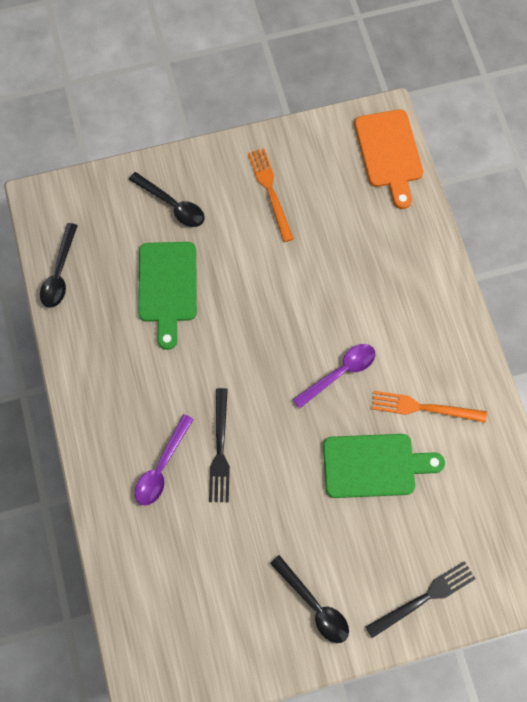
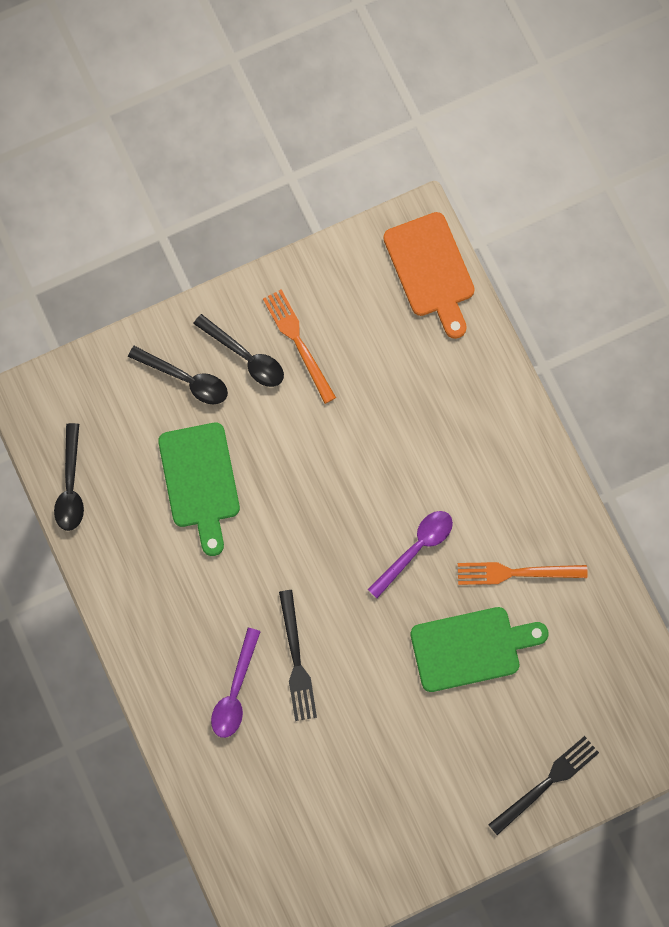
camera: 10 degrees left, 5 degrees up
black spoon [270,555,349,643] -> black spoon moved to [193,314,284,387]

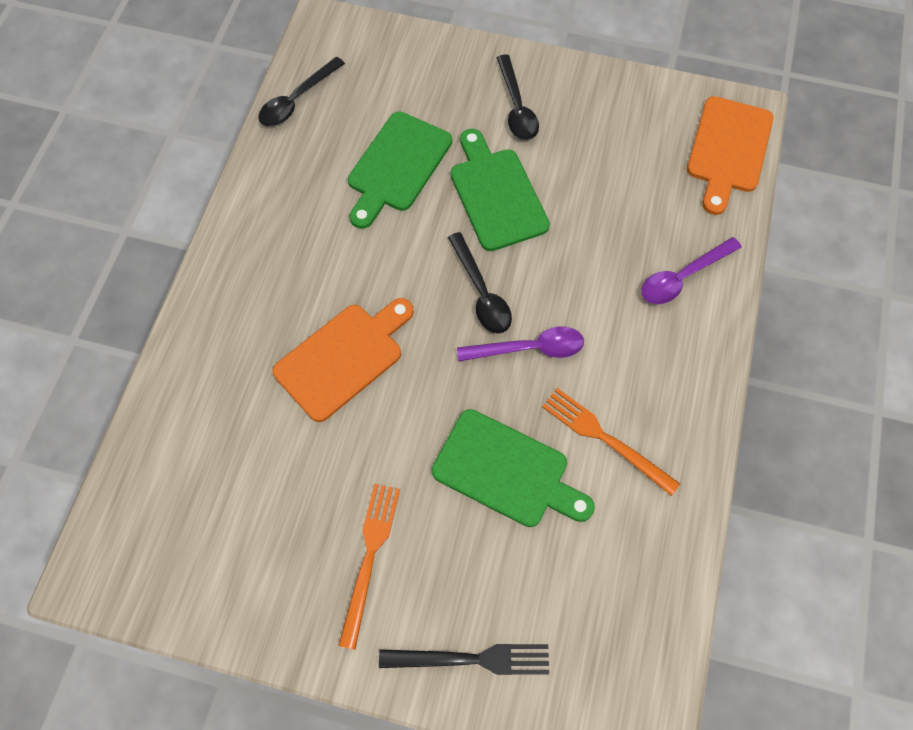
camera: 40 degrees right, 10 degrees down
black spoon [128,346,228,405] -> black spoon moved to [448,232,512,334]
purple spoon [211,628,261,738] -> purple spoon moved to [641,237,742,304]
orange fork [263,289,336,404] -> orange fork moved to [338,484,400,650]
black fork [279,590,317,721] -> orange cutting board [273,298,414,422]
none -> green cutting board [451,129,550,251]

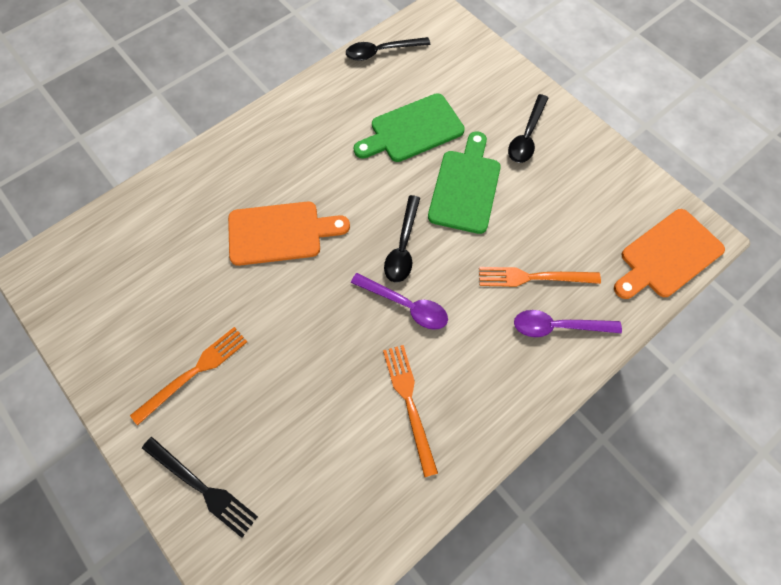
camera: 35 degrees right, 0 degrees up
green cutting board [432,409,595,527] -> none
none -> orange fork [479,267,601,287]

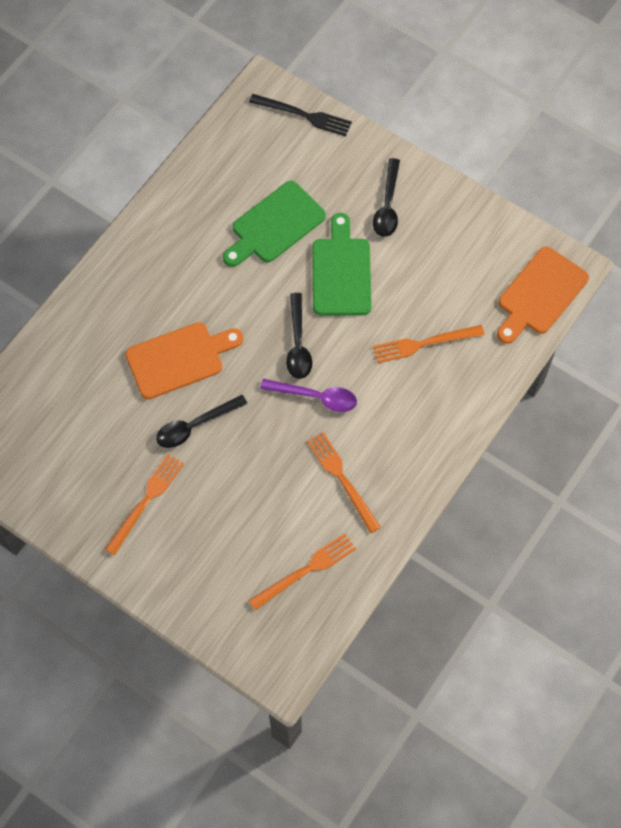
camera: 15 degrees left, 0 degrees up
black fork [142,437,258,538] -> black fork moved to [249,94,352,136]
black spoon [346,37,430,61] -> black spoon moved to [156,395,247,448]
purple spoon [514,310,622,337] -> none
none -> orange fork [248,533,356,610]

